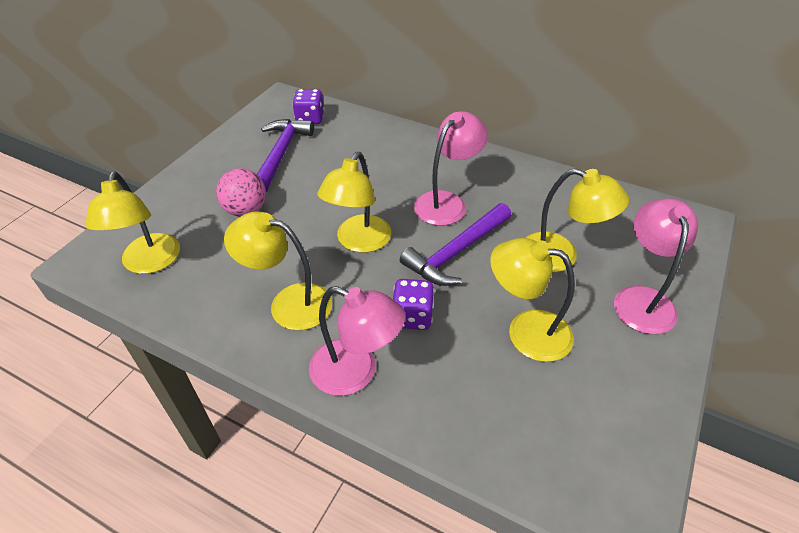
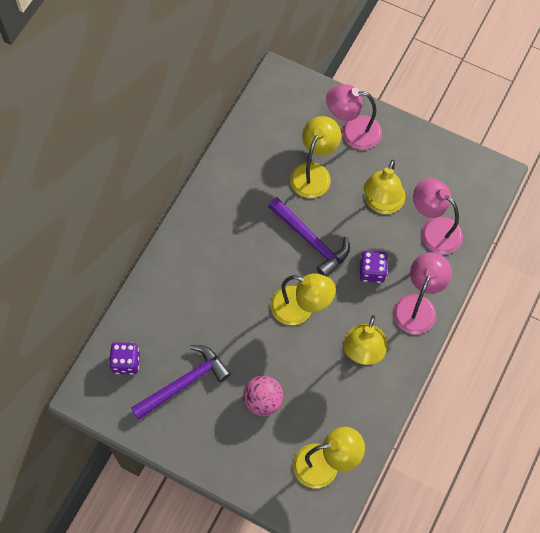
camera: 90 degrees left, 20 degrees up
purple hammer [257,119,314,192] -> purple hammer turned 135 degrees clockwise [131,345,231,420]
pink lamp [414,111,488,226] -> pink lamp moved to [413,178,463,254]

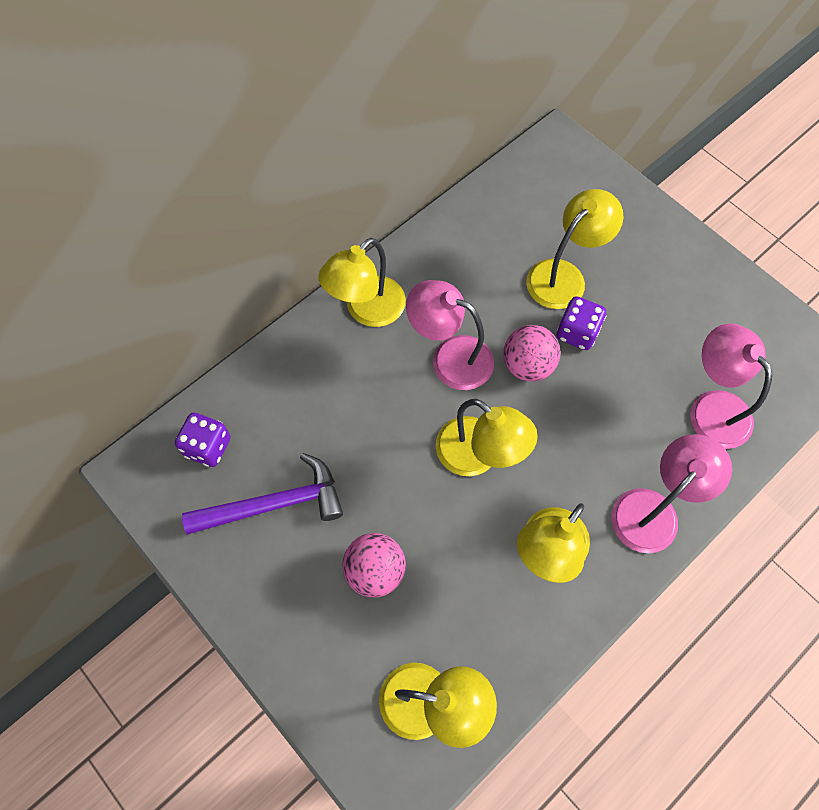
camera: 20 degrees right, 0 degrees up
purple hammer [268,197,350,277] -> pink ball [503,325,561,382]
pink lamp [326,85,382,150] -> pink lamp moved to [406,280,494,390]
purple dice [359,250,388,283] -> purple dice moved to [557,296,606,350]
yellow lamp [363,160,405,214] -> yellow lamp moved to [318,238,406,327]

